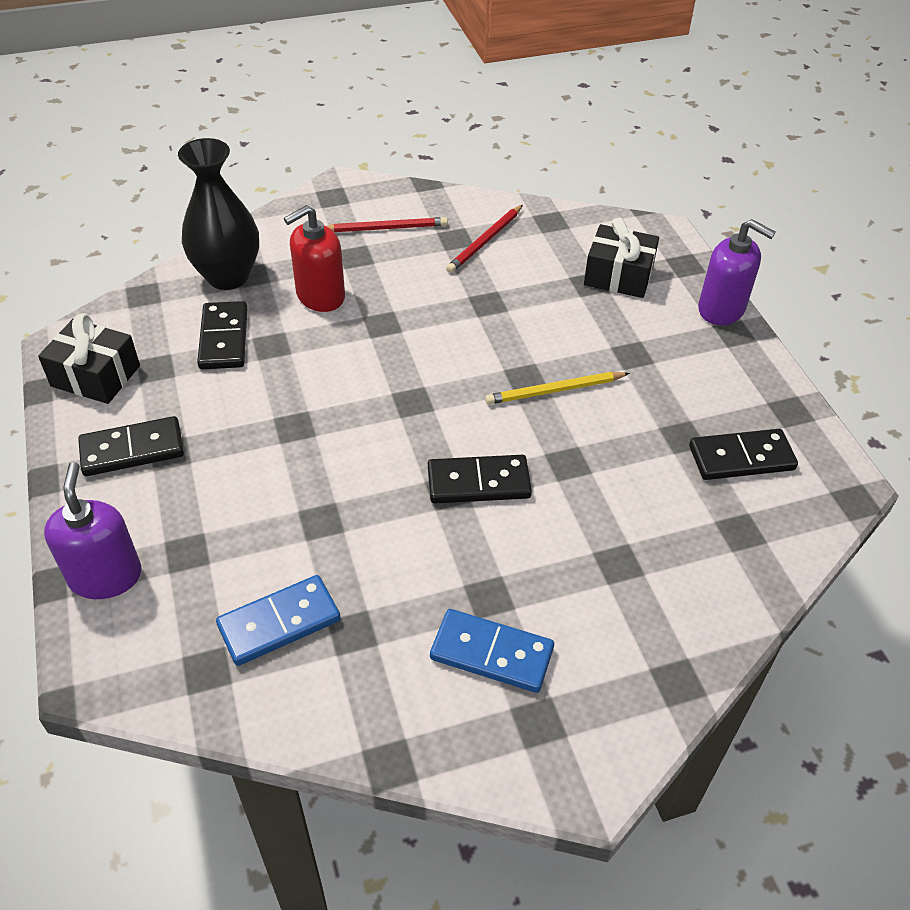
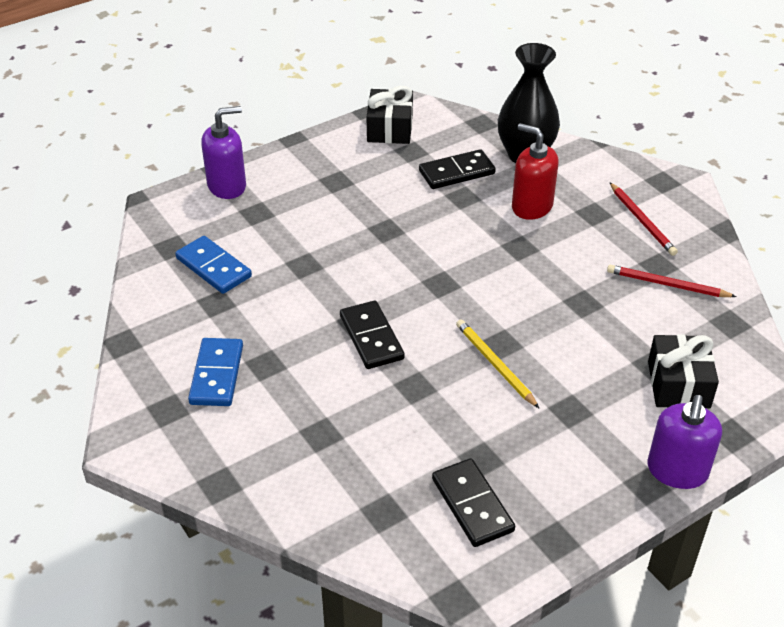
camera: 75 degrees right, 5 degrees down
black domino [78,416,184,476] -> none

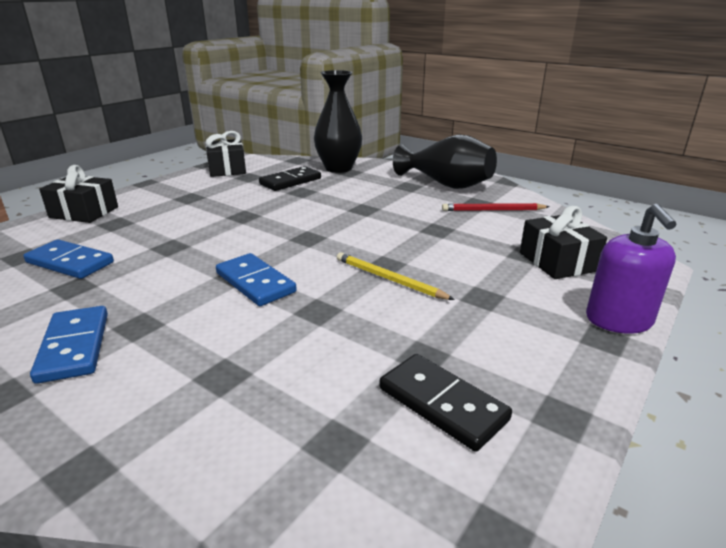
camera: 20 degrees left, 15 degrees down
purple soap dispenser [201,106,246,199] -> black gift [39,165,118,223]
black domino [340,301,405,369] -> blue domino [216,253,297,306]
red soap dispenser [512,123,559,220] -> none
red pencil [610,182,678,256] -> black vase [393,135,497,189]

